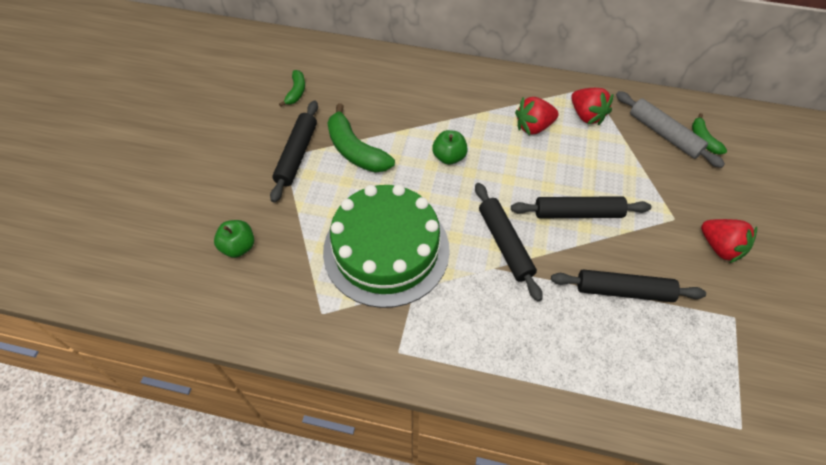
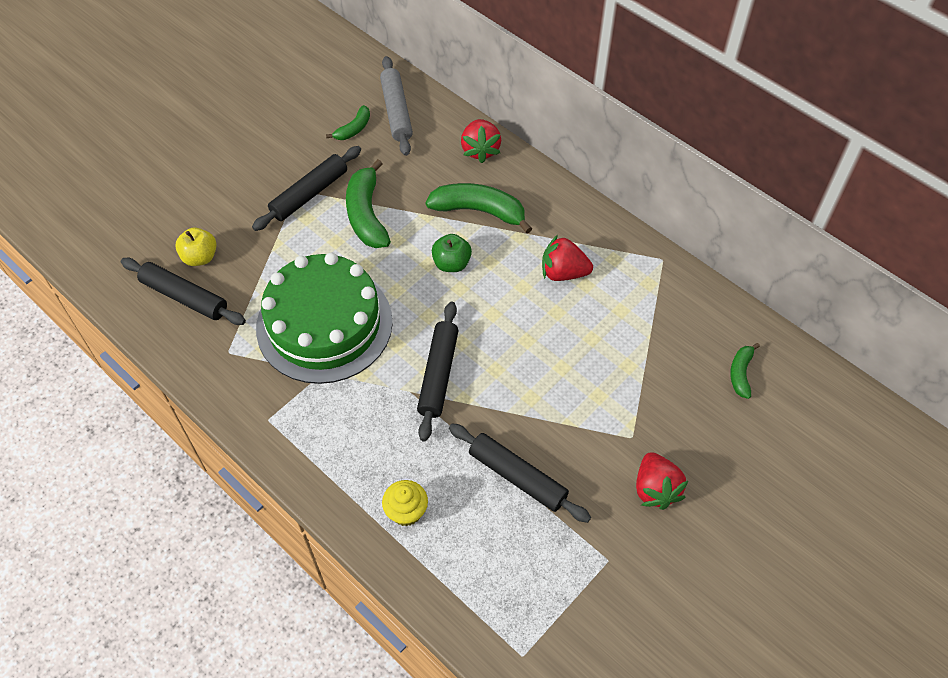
camera: 30 degrees right, 0 degrees up
green apple [214,220,254,258] -> yellow apple [175,228,217,266]
black rolling pin [511,196,651,218] -> black rolling pin moved to [121,258,246,325]
red strawberry [571,88,614,125] -> red strawberry moved to [461,119,501,163]
grey rolling pin [616,91,725,168] -> grey rolling pin moved to [380,56,413,156]
none -> yellow cupcake [382,480,428,526]
none -> green banana [425,183,532,233]

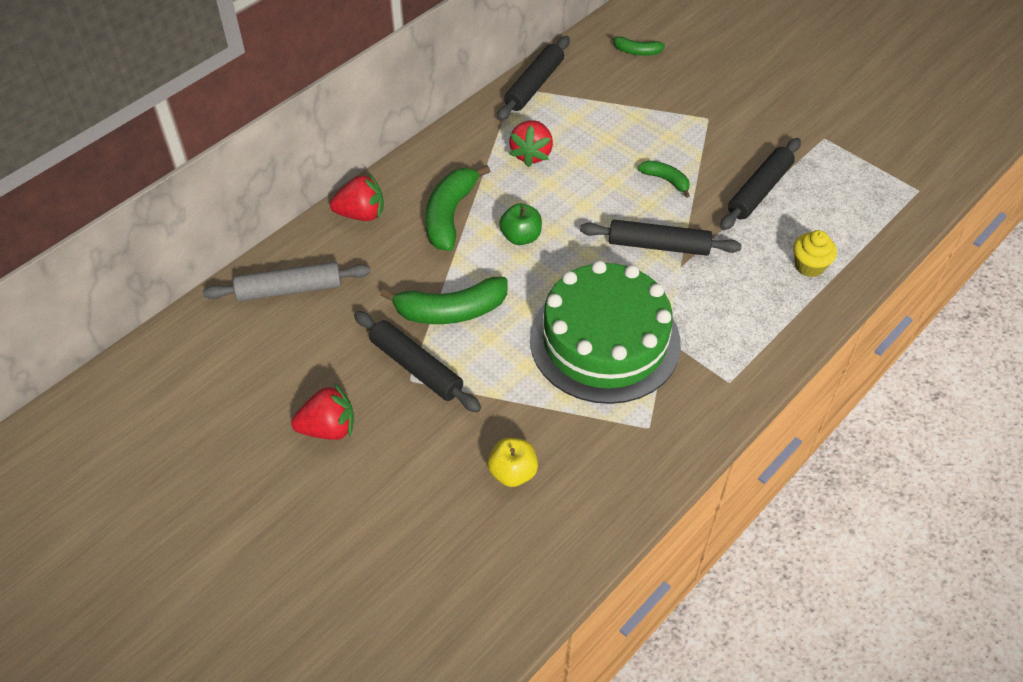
camera: 90 degrees left, 5 degrees down
black rolling pin [121,258,246,325] -> black rolling pin moved to [497,36,570,121]
green banana [326,105,370,140] -> green banana moved to [638,161,690,198]
red strawberry [636,452,688,510] -> red strawberry moved to [291,384,354,440]

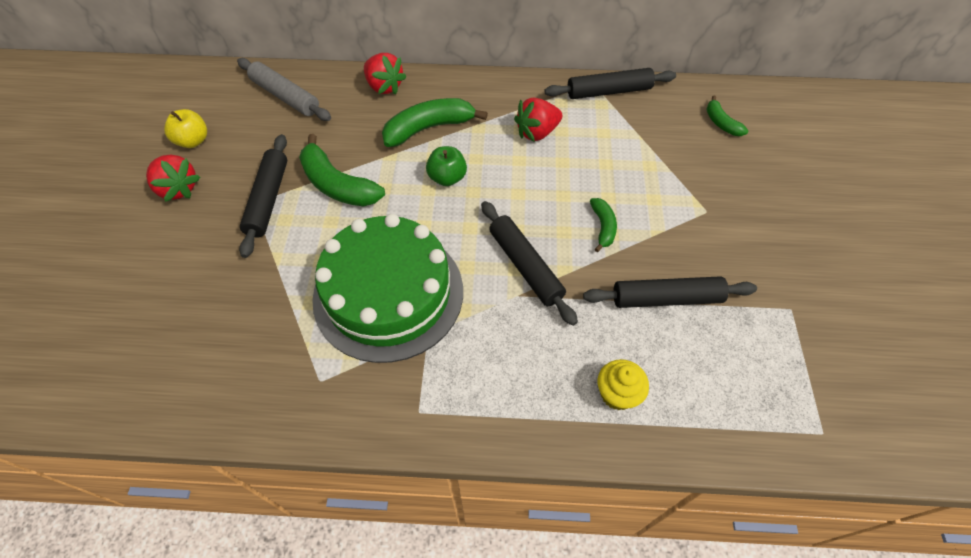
camera: 50 degrees right, 5 degrees up
yellow apple [488,438,538,487] -> yellow apple moved to [164,109,207,148]

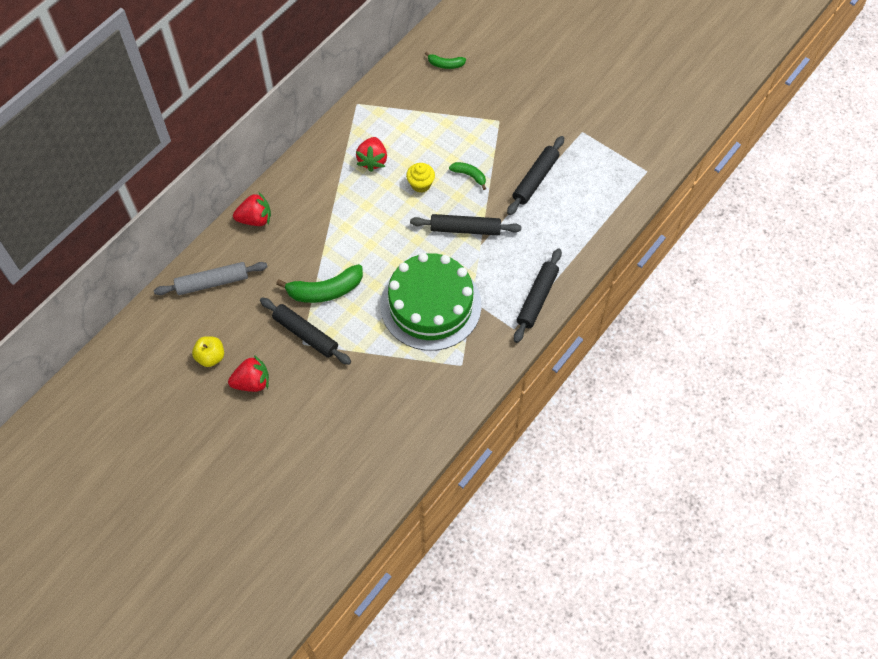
camera: 55 degrees left, 5 degrees up
green banana [382,98,488,147] -> none
green apple [426,146,467,186] -> none
black rolling pin [545,68,676,99] -> black rolling pin moved to [514,248,562,343]
yellow cupcake [598,359,649,410] -> yellow cupcake moved to [406,163,435,193]

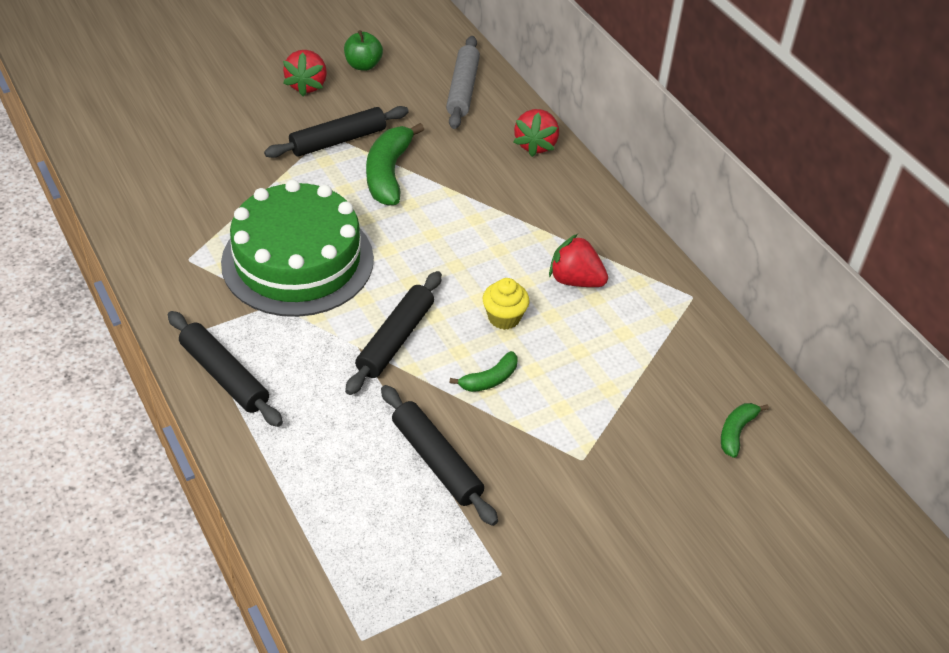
camera: 110 degrees right, 15 degrees down
yellow apple [192,336,224,367] -> green apple [344,30,383,71]

